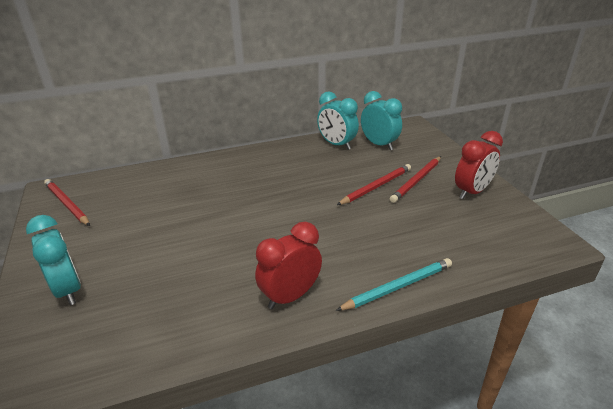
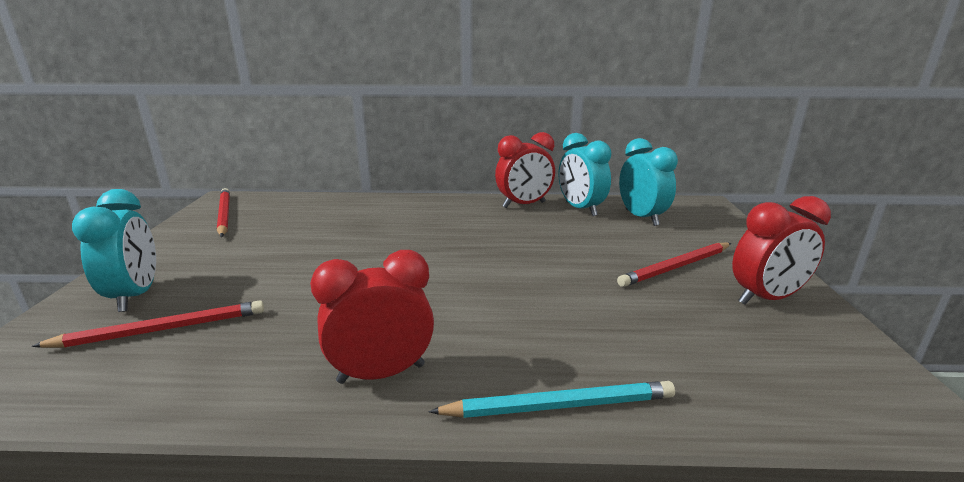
camera: 20 degrees right, 10 degrees down
red pencil [337,164,411,205] -> red pencil moved to [31,300,264,348]
none -> red clock [495,132,555,208]

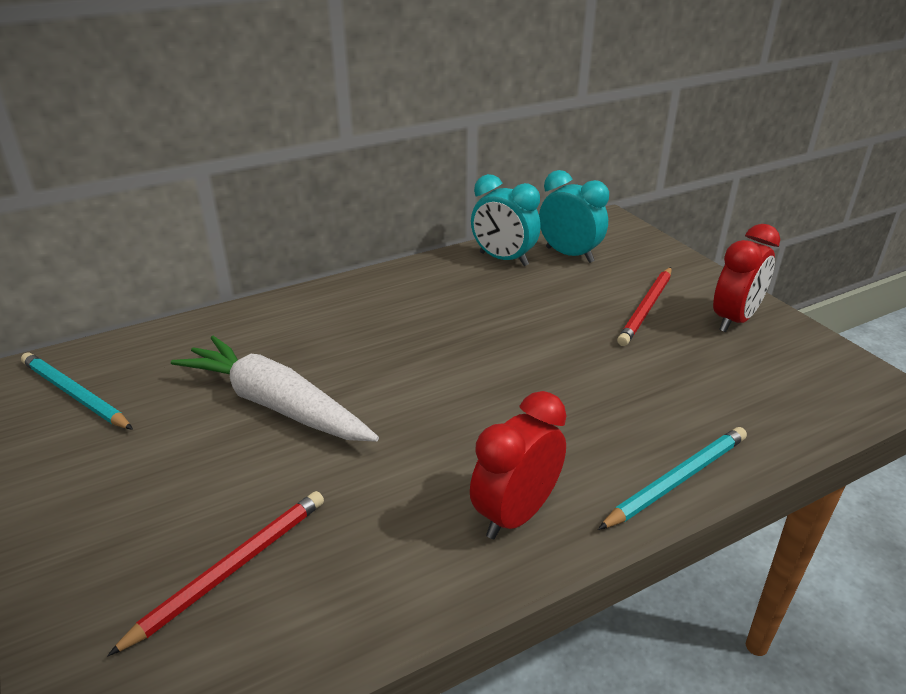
camera: 30 degrees left, 10 degrees up
turquoise clock [72,189,156,312] -> none
red pencil [217,188,230,237] -> turquoise pencil [21,352,133,430]
red clock [495,132,555,208] -> none
none -> white carrot [171,336,379,442]

